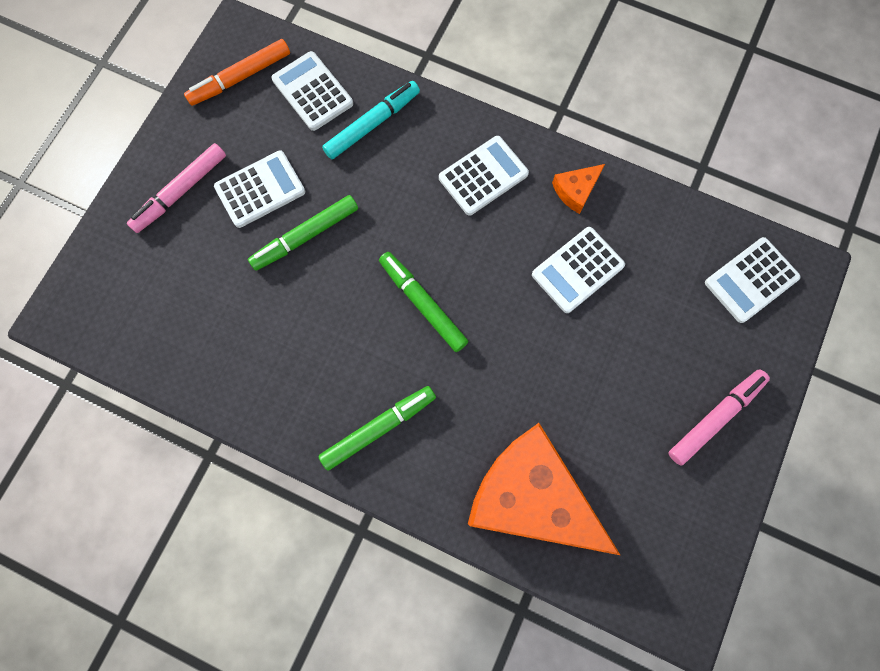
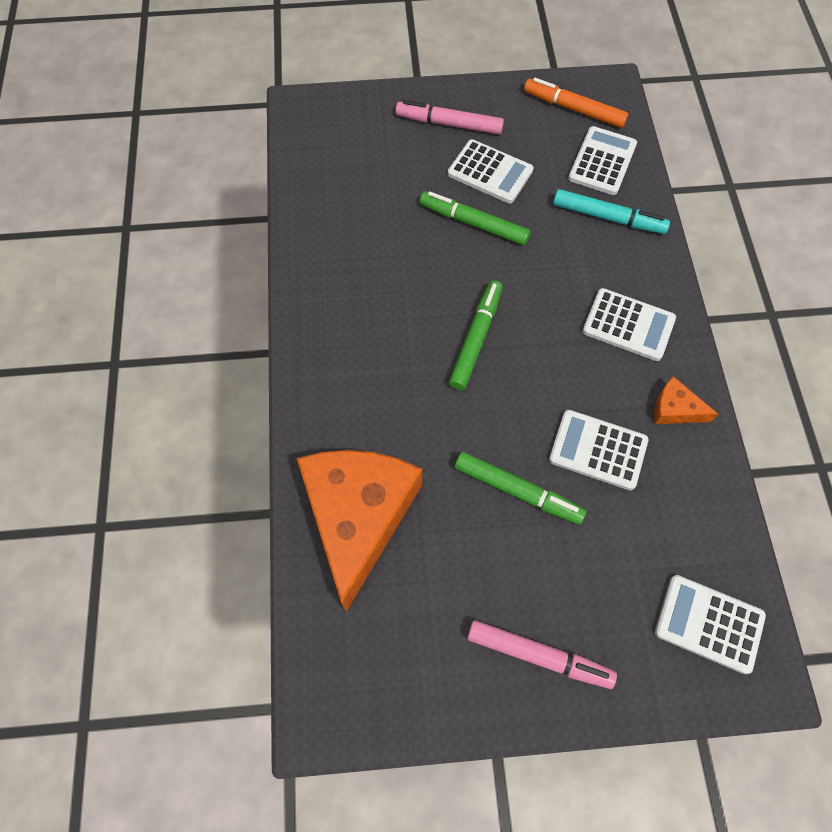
camera: 60 degrees right, 10 degrees down
green marker [318,386,436,471] -> green marker moved to [455,452,586,525]

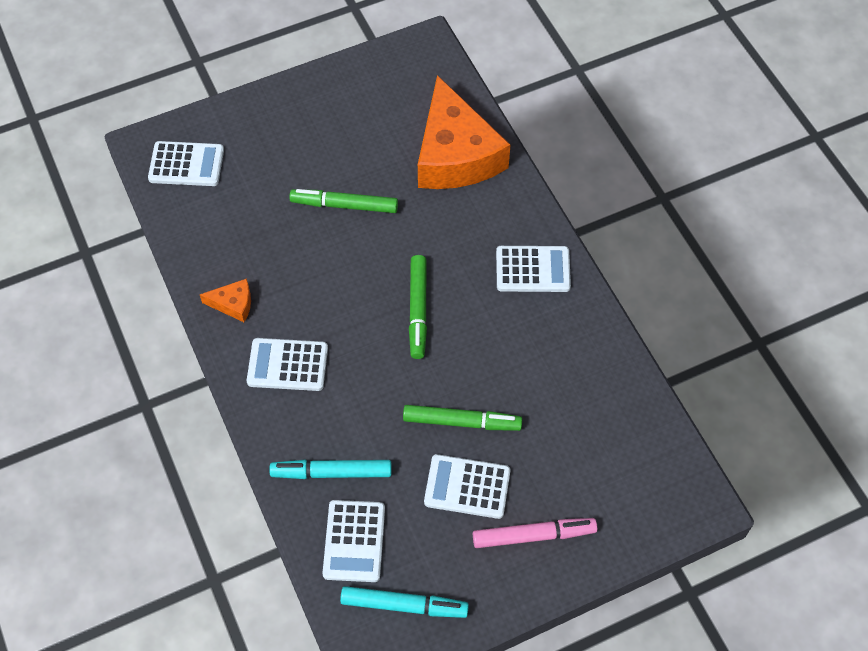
camera: 160 degrees right, 5 degrees down
pink marker [467,620,617,689] -> none
orange marker [524,78,628,128] -> turquoise marker [340,586,469,618]
white calculator [549,410,649,490] -> white calculator moved to [496,246,571,292]

